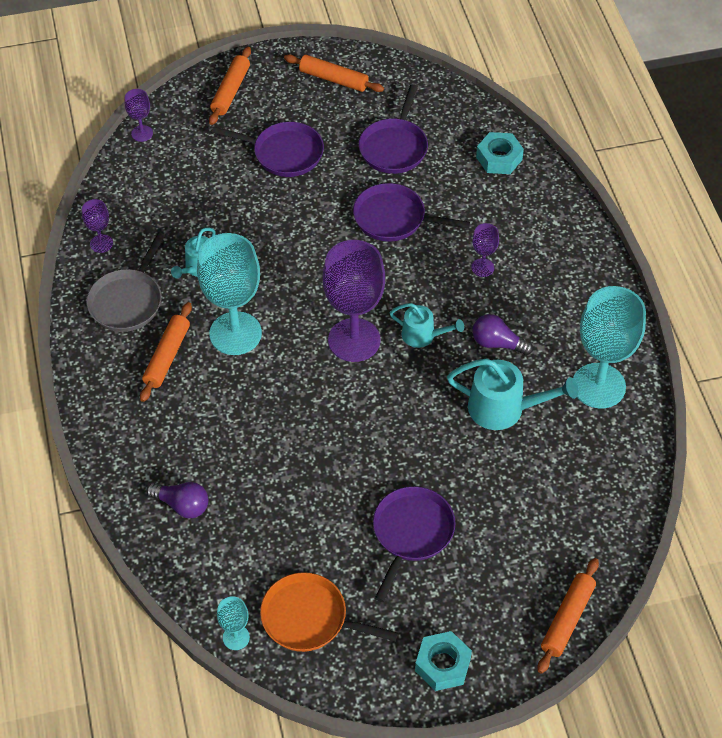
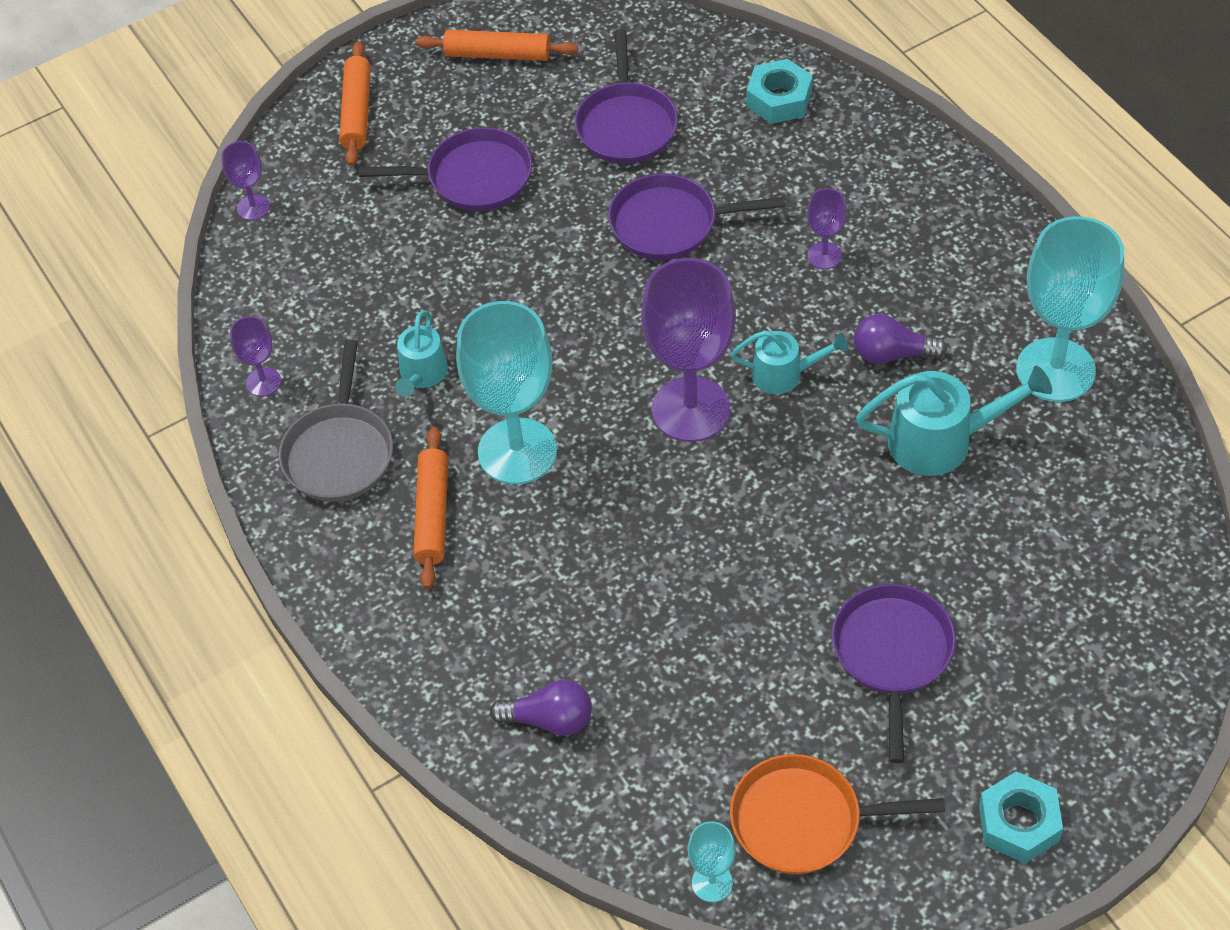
camera: 15 degrees left, 0 degrees up
orange rolling pin [538,558,599,673] -> none

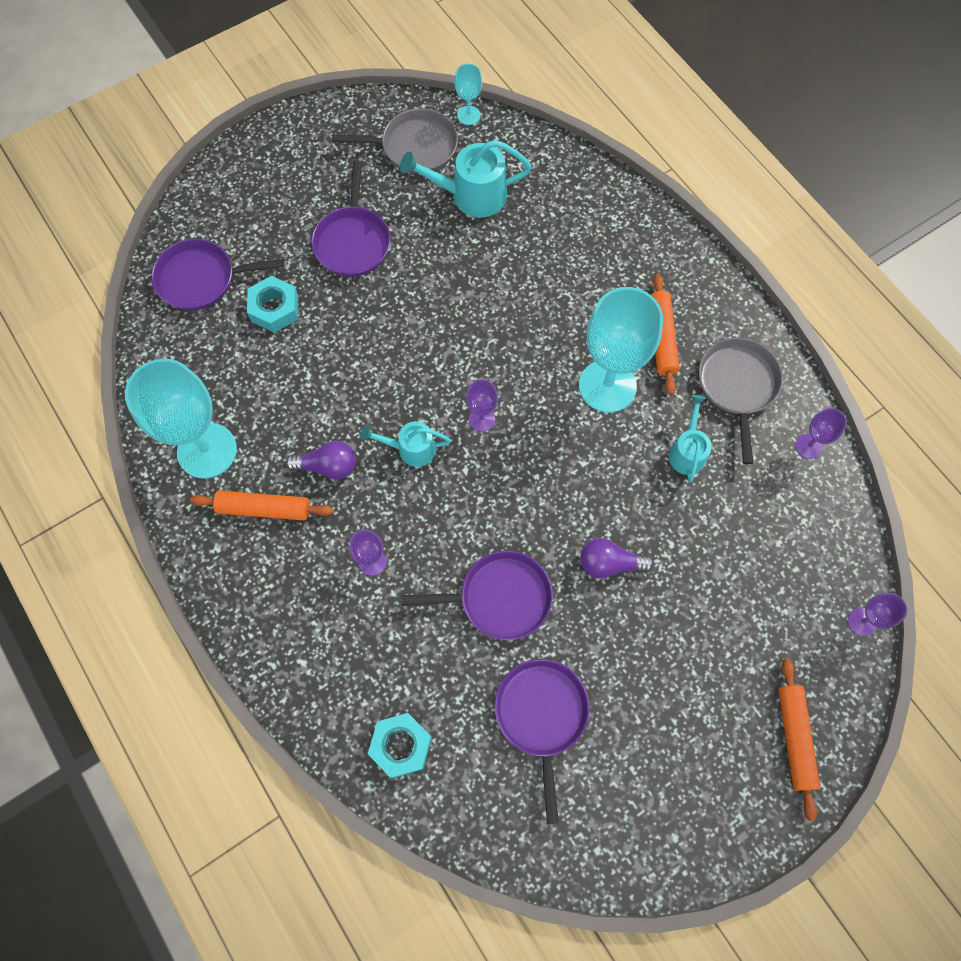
camera: 175 degrees right, 15 degrees up
purple pan [359,127,532,211] -> purple pan moved to [151,239,284,310]
orange rolling pin [416,30,578,61] -> orange rolling pin moved to [190,491,333,520]
purple light bulb [490,680,592,736] -> purple light bulb moved to [580,538,654,578]
purple goblet [641,258,736,442] -> purple goblet [466,379,498,432], size x0.45
orange pan [730,754,945,874] -> grey pan [332,108,458,174]
turquoise watering can [856,366,1052,476] -> turquoise watering can moved to [400,140,532,217]
turquoise nut [979,771,1063,863] -> turquoise nut moved to [247,276,298,333]

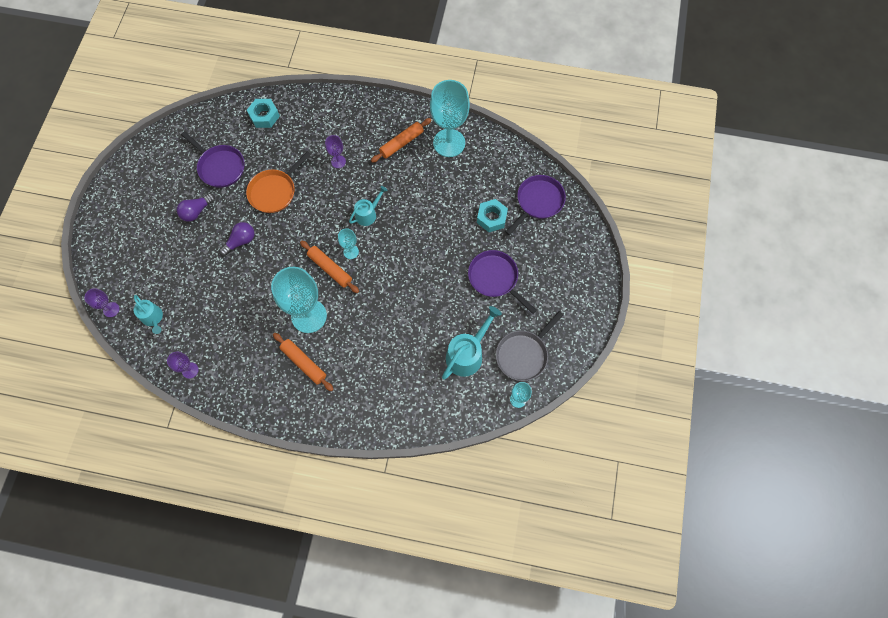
camera: 135 degrees right, 0 degrees up
purple light bulb [286,441,356,479] -> purple light bulb moved to [177,193,215,222]
purple pan [402,551,553,640] -> orange pan [246,151,311,213]
purple goblet [466,379,498,432] -> turquoise goblet [338,228,359,259]
turquoise watering can [669,395,712,482] -> turquoise watering can moved to [134,295,163,334]
grey pan [699,337,783,464] -> none
orange rolling pin [778,658,820,821] -> orange rolling pin moved to [300,241,359,293]

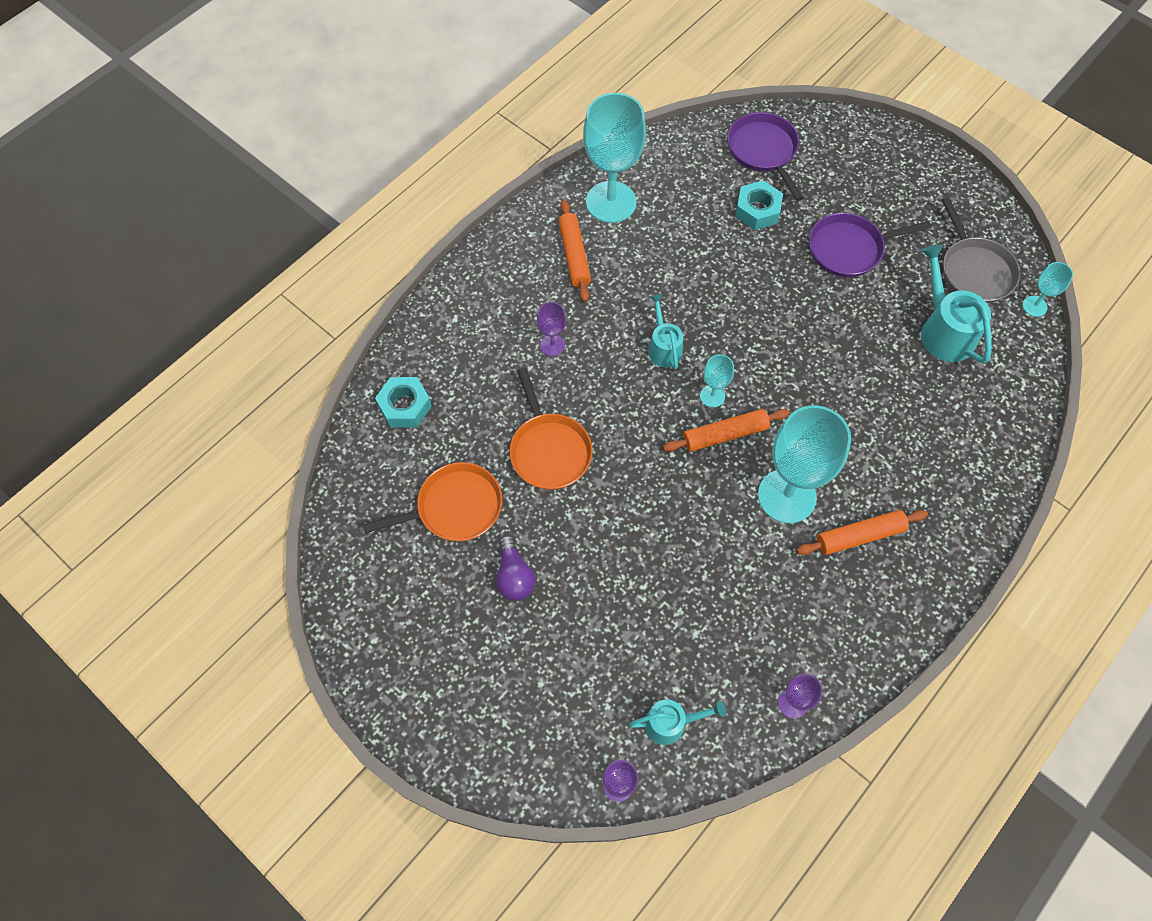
camera: 60 degrees left, 5 degrees down
purple pan [181,131,245,188] -> orange pan [363,462,502,541]
purple light bulb [219,222,255,256] -> none

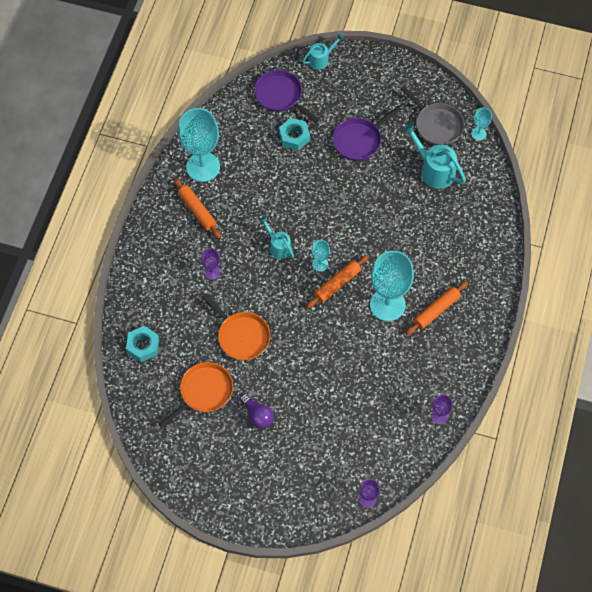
camera: 25 degrees left, 0 degrees up
turquoise watering can [629,699,726,745] -> turquoise watering can moved to [302,33,344,70]

